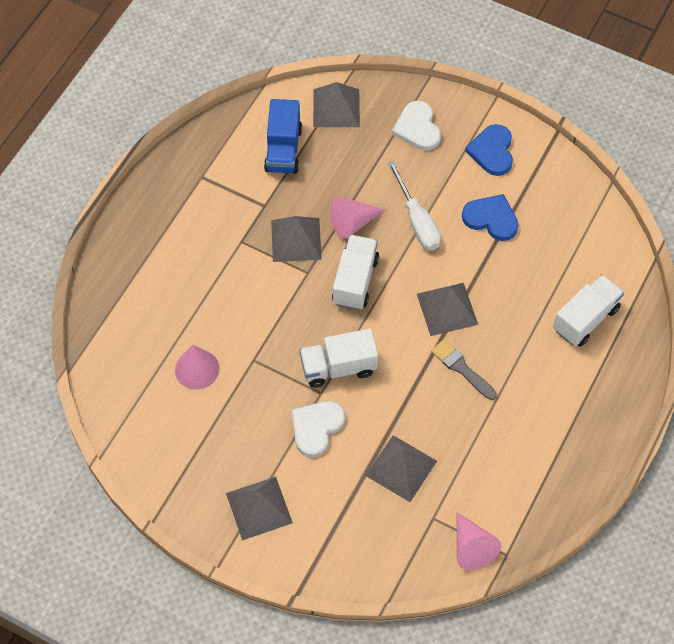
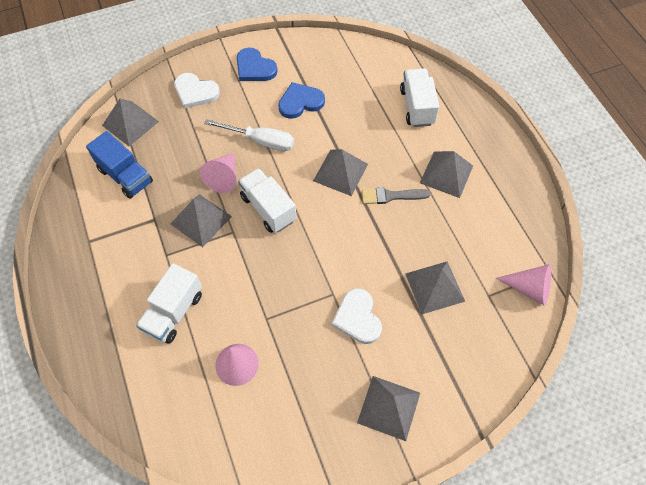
camera: 50 degrees left, 0 degrees up
white truck [299,329,378,388] -> white truck moved to [136,263,202,344]
none -> grey pyramid [420,151,473,198]

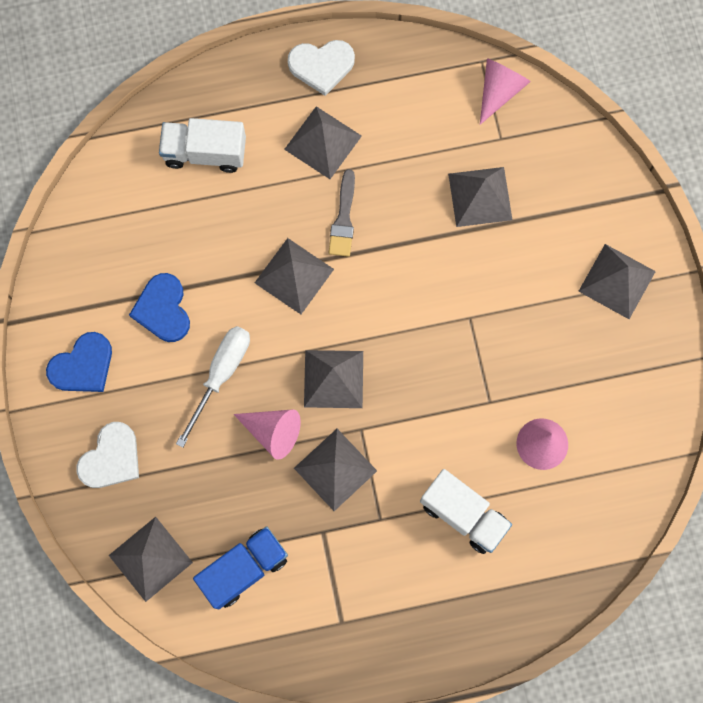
camera: 80 degrees left, 15 degrees up
white truck [238,168,297,233] -> grey pyramid [304,350,363,408]
white heart [331,288,382,344] -> white heart moved to [288,40,355,96]

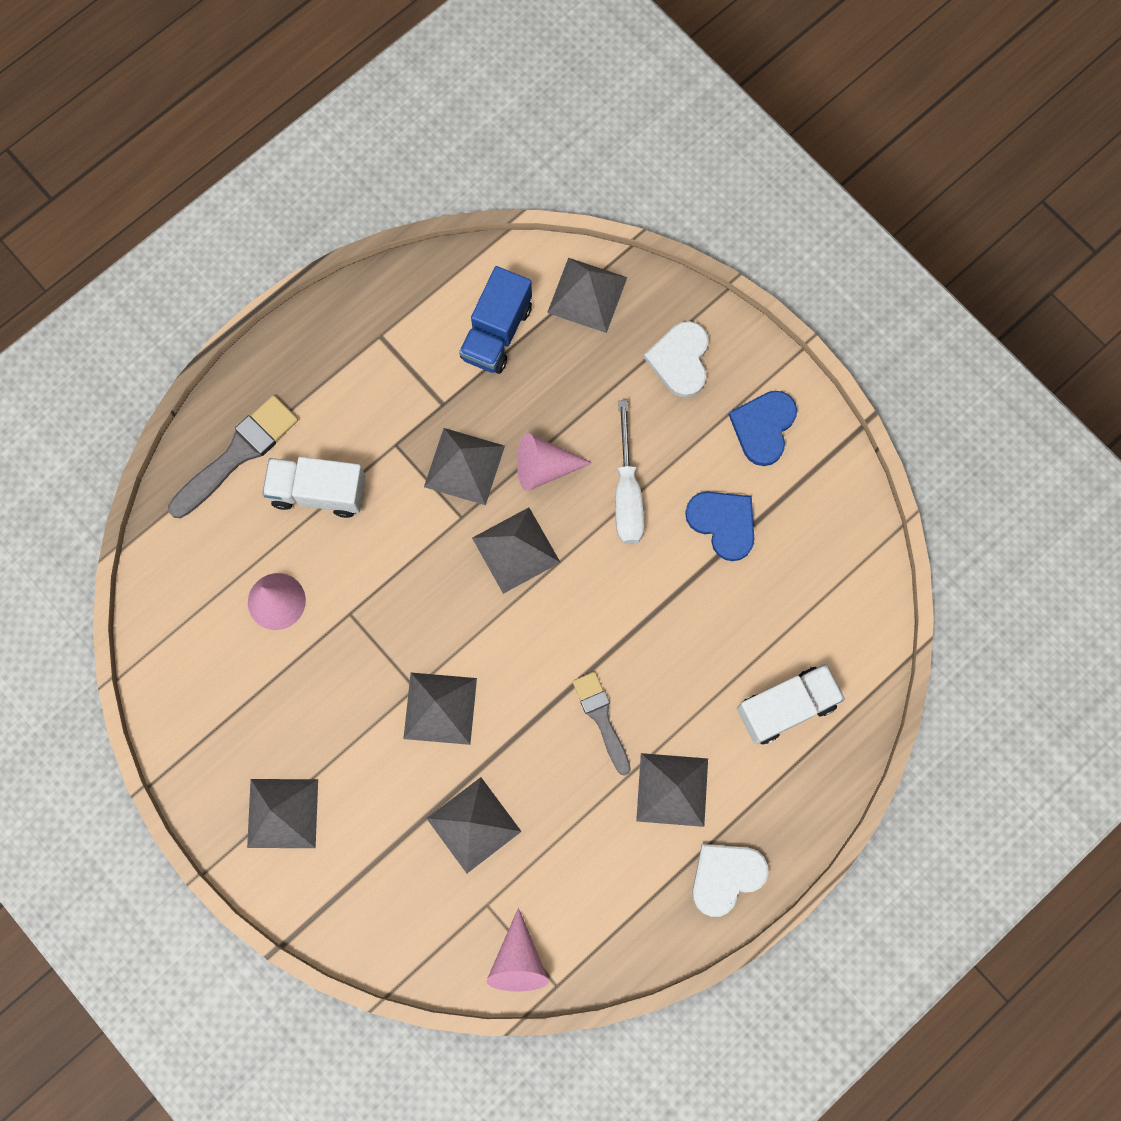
camera: 150 degrees right, 0 degrees up
grey pyramid [255,238,334,314] -> grey pyramid moved to [403,673,477,745]
none -> grey brush [168,395,298,518]

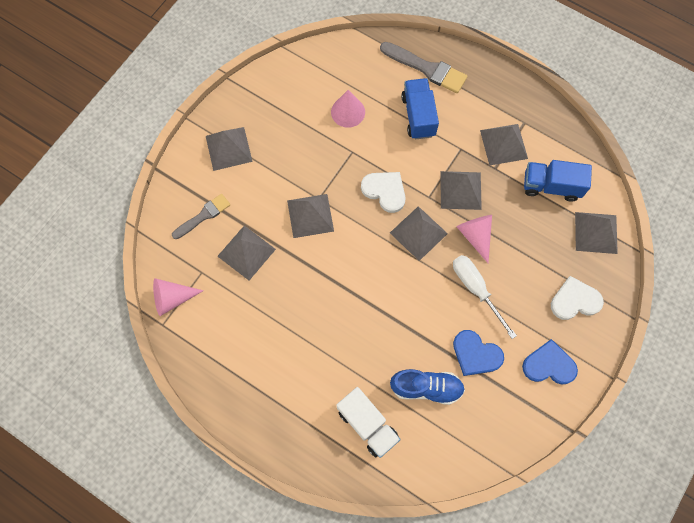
camera: 75 degrees right, 5 degrees down
white truck [262,457,366,518] -> blue truck [401,78,439,139]
grey brush [573,672,631,776] -> grey brush moved to [172,194,230,239]
white screwdriver [615,400,644,544] -> white screwdriver turned 75 degrees clockwise [453,255,517,339]
grey pyramid [636,753,708,827] -> grey pyramid moved to [480,124,528,166]
blue heart [685,492,754,561] -> blue heart turned 90 degrees clockwise [453,330,504,376]
white heart [692,844,769,917] -> white heart moved to [361,172,406,213]
none -> blue shoe [390,369,465,405]

